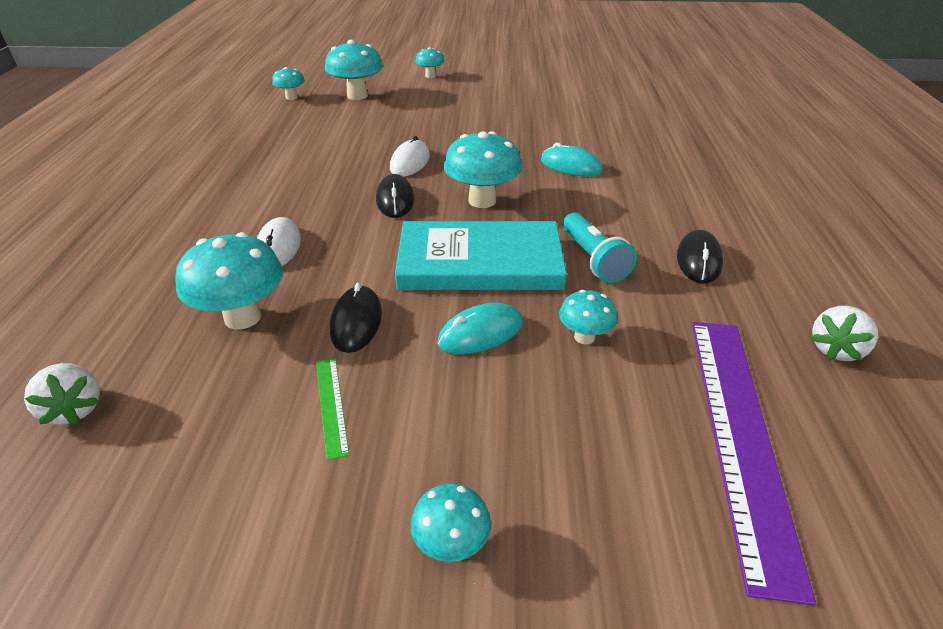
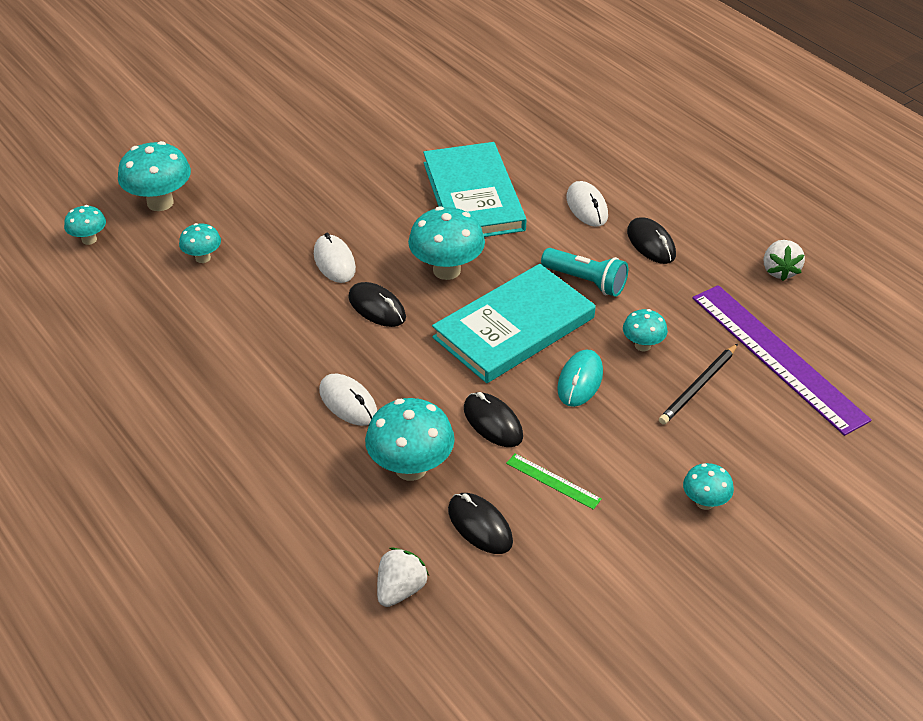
camera: 40 degrees left, 5 degrees up
white strawberry [24,363,100,425] -> white strawberry turned 75 degrees counterclockwise [377,548,429,607]
turquoise mushroom [415,47,445,78] -> turquoise mushroom moved to [179,223,221,263]
turquoise mouse [541,143,603,177] -> turquoise book [423,142,527,237]
none -> black mouse [448,493,513,554]
none -> white mouse [566,181,608,227]
none -> black pencil [659,344,738,425]

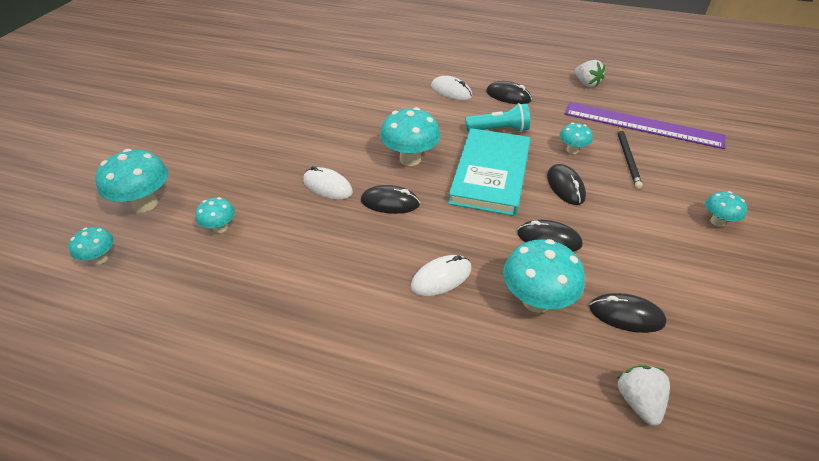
camera: 35 degrees left, 0 degrees up
white mouse [319,374,377,426] -> white mouse turned 45 degrees counterclockwise [411,255,471,296]
turquoise book [423,142,527,237] -> none
green ruler [506,454,602,510] -> none
turquoise mouse [557,349,603,407] -> black mouse [547,164,586,205]

